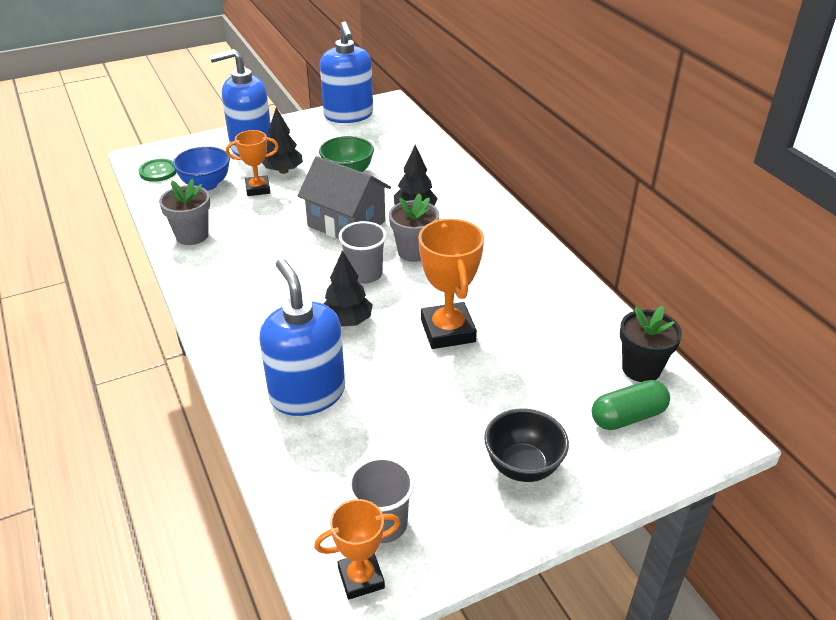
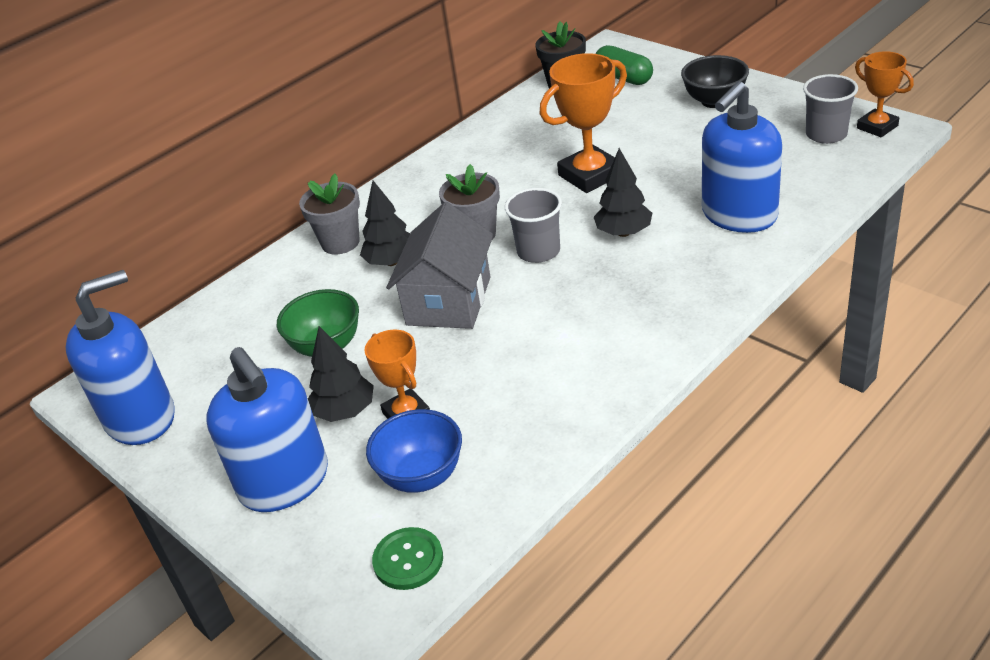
camera: 105 degrees left, 0 degrees up
grey flower pot [159,179,210,245] -> grey flower pot moved to [299,174,360,254]

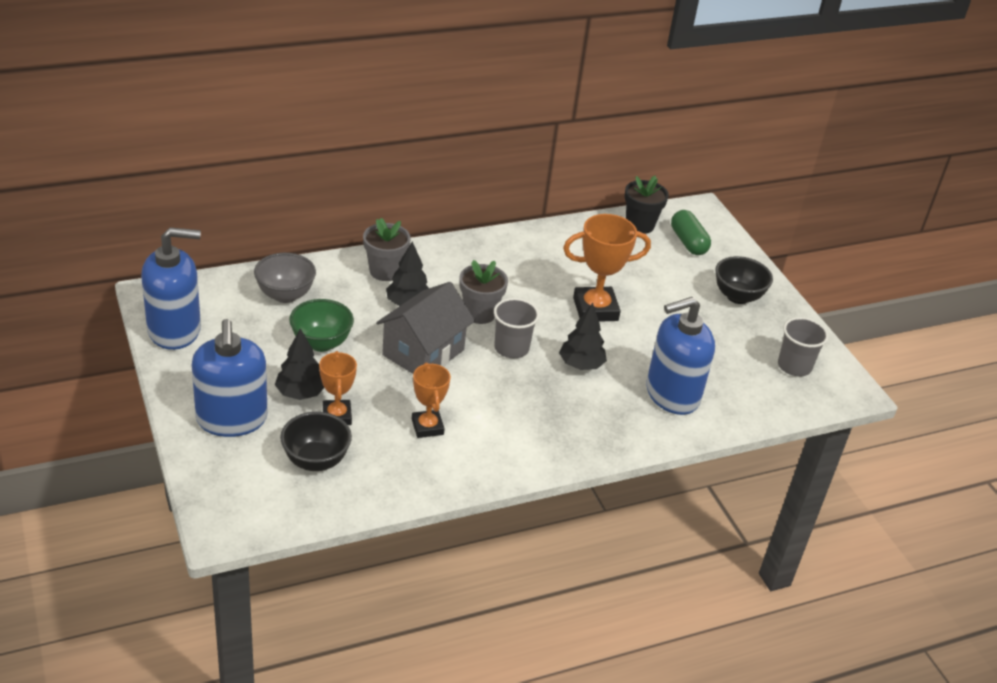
camera: 15 degrees right, 0 degrees up
blue bowl [366,409,462,493] -> black bowl [280,412,352,471]
green button [372,527,443,590] -> none
orange trophy [855,51,914,137] -> orange trophy moved to [412,362,451,438]
none -> grey bowl [254,253,316,303]

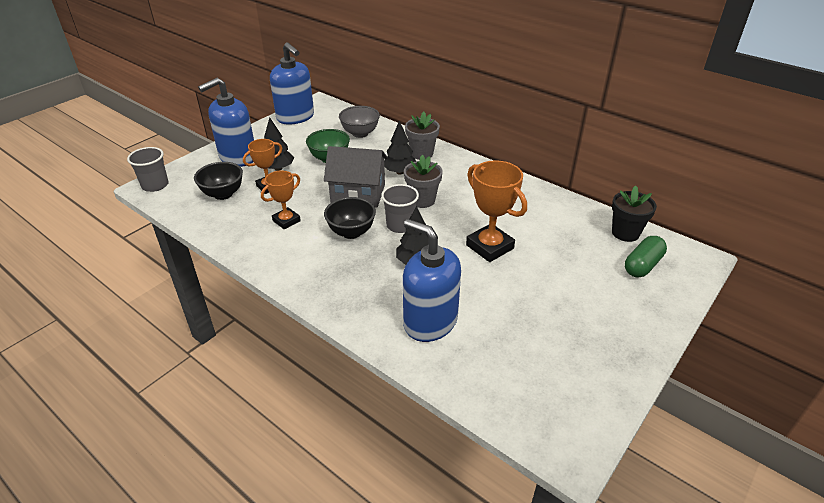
camera: 65 degrees right, 0 degrees up
black bowl [715,256,773,304] -> black bowl moved to [324,197,376,239]
grey cup [778,317,829,376] -> grey cup moved to [127,147,169,192]

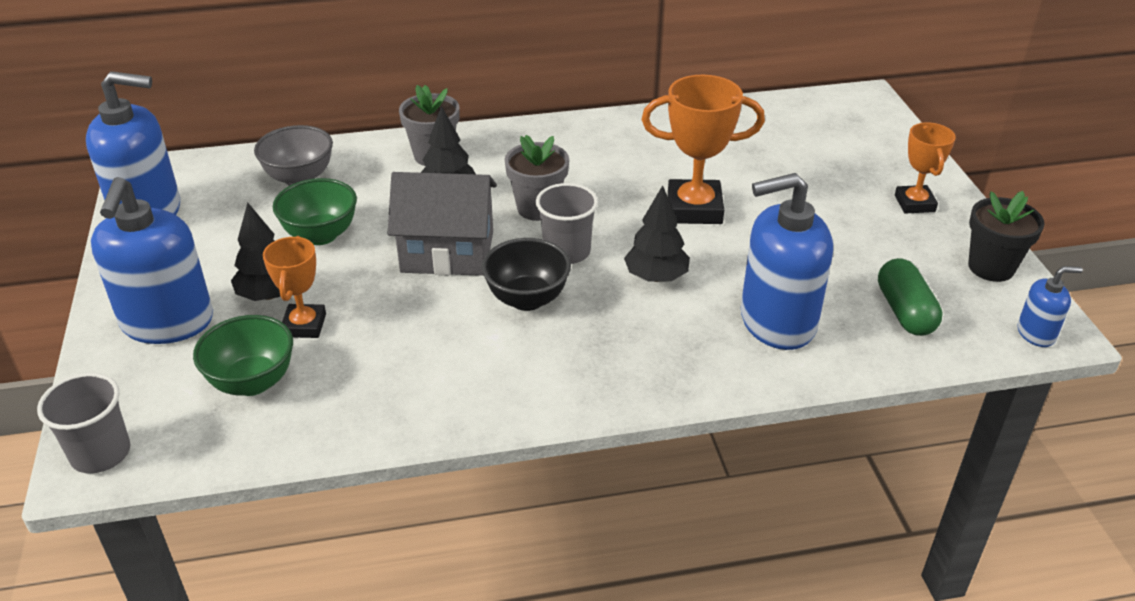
camera: 50 degrees left, 0 degrees up
black bowl [194,162,243,200] -> green bowl [193,315,293,396]
orange trophy [261,171,301,230] -> orange trophy moved to [895,122,956,214]
grey house [324,146,388,208] -> grey house turned 45 degrees clockwise [388,172,497,276]
black flower pot [612,186,657,242] -> black flower pot moved to [968,191,1045,282]
green capsule [625,236,667,278] -> green capsule moved to [878,258,943,336]
none -> blue soap dispenser [1018,266,1083,347]

